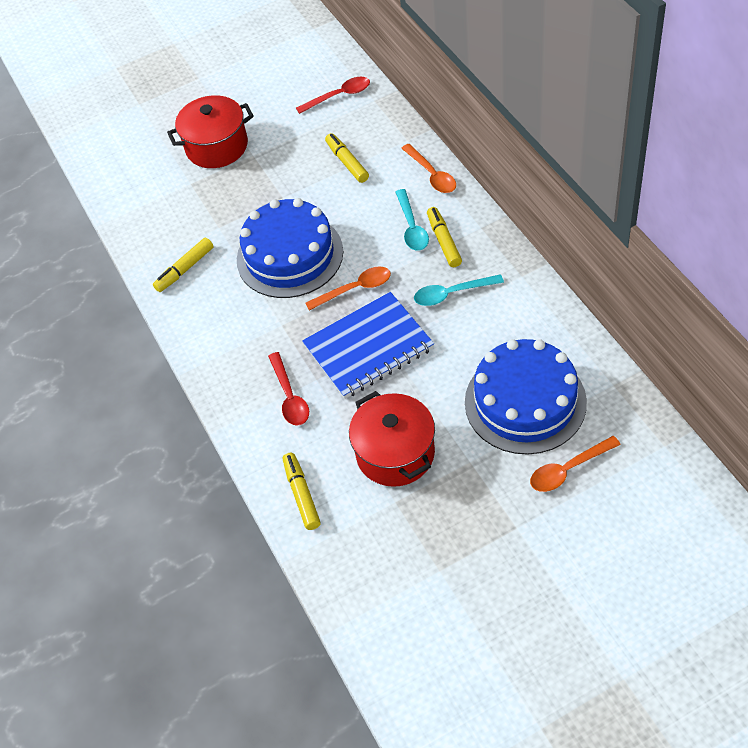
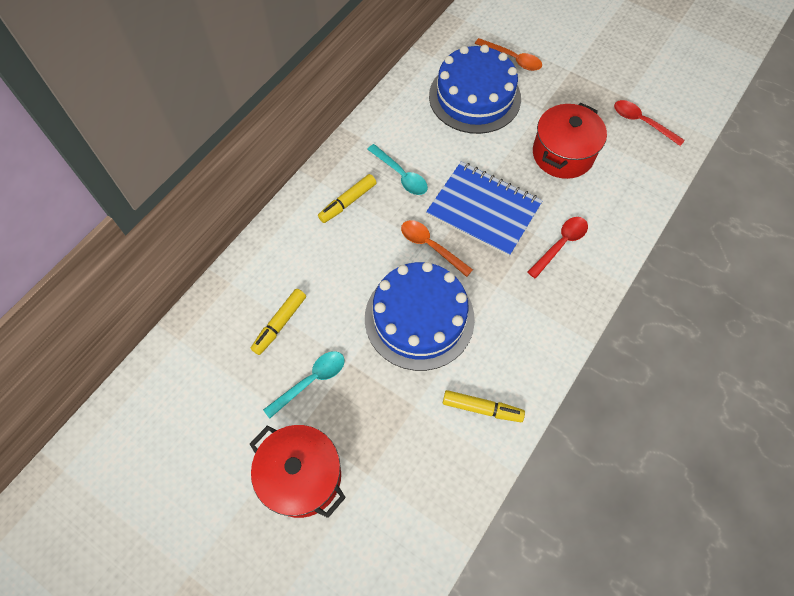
camera: 125 degrees left, 10 degrees up
yellow marker [283,453,321,530] -> none
red spoon [296,77,370,114] -> red spoon moved to [614,100,685,146]
turquoise spoon [395,189,429,251] -> turquoise spoon moved to [263,351,345,419]
orange spoon [401,144,456,193] -> none

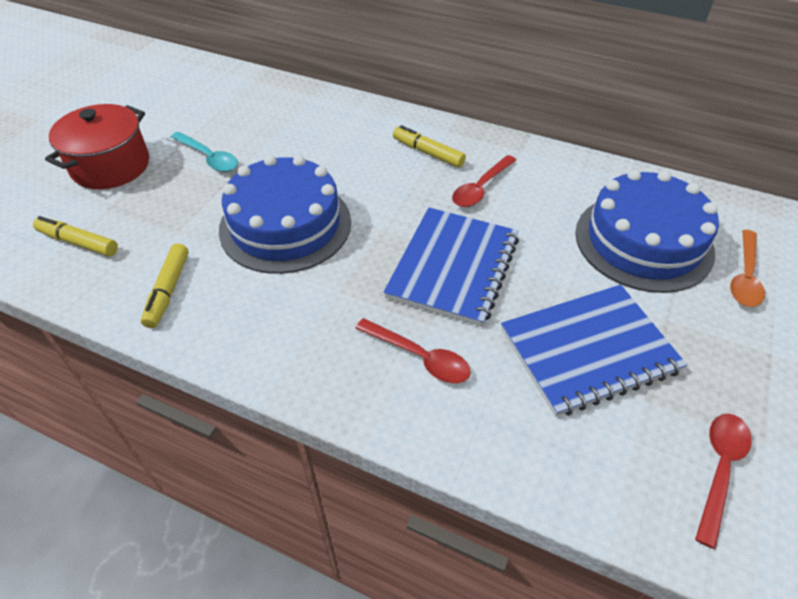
camera: 80 degrees right, 15 degrees down
yellow marker [251,289,306,355] -> yellow marker moved to [33,216,118,256]
turquoise spoon [367,144,428,195] -> red spoon [452,155,516,207]
orange spoon [401,220,473,277] -> none
red pot [533,103,607,179] -> blue notebook [501,285,687,417]

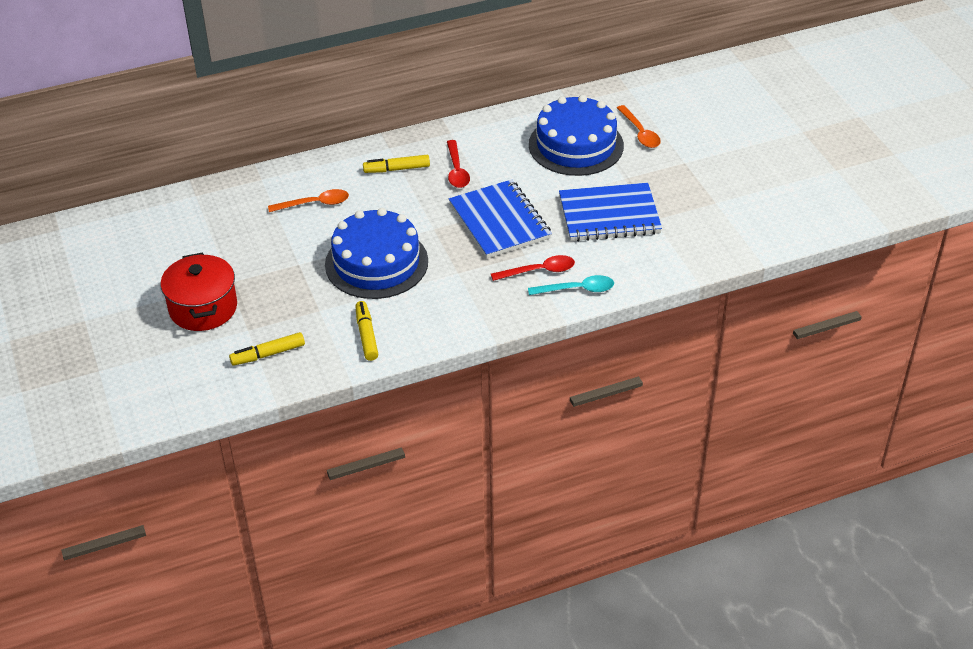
camera: 45 degrees left, 5 degrees down
yellow marker [141,243,189,328] -> yellow marker turned 150 degrees counterclockwise [355,301,378,361]
turquoise spoon [171,132,238,172] -> turquoise spoon moved to [528,275,614,295]
blue notebook [501,285,687,417] -> blue notebook turned 60 degrees clockwise [559,183,662,242]
red spoon [695,414,752,549] -> none
none -> orange spoon [268,189,349,212]

